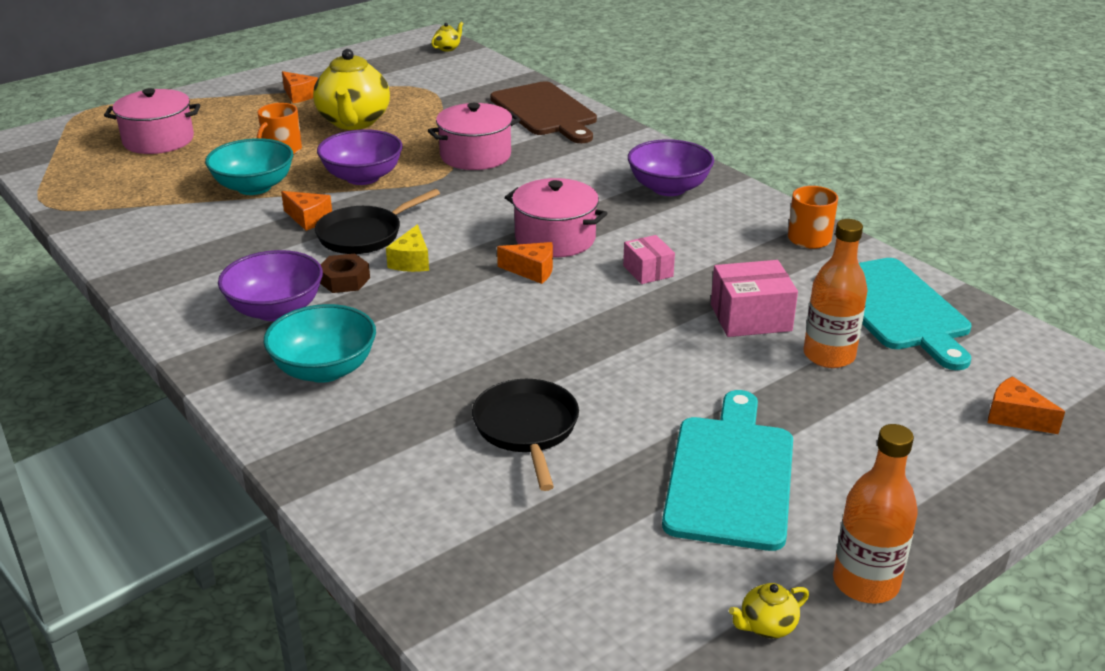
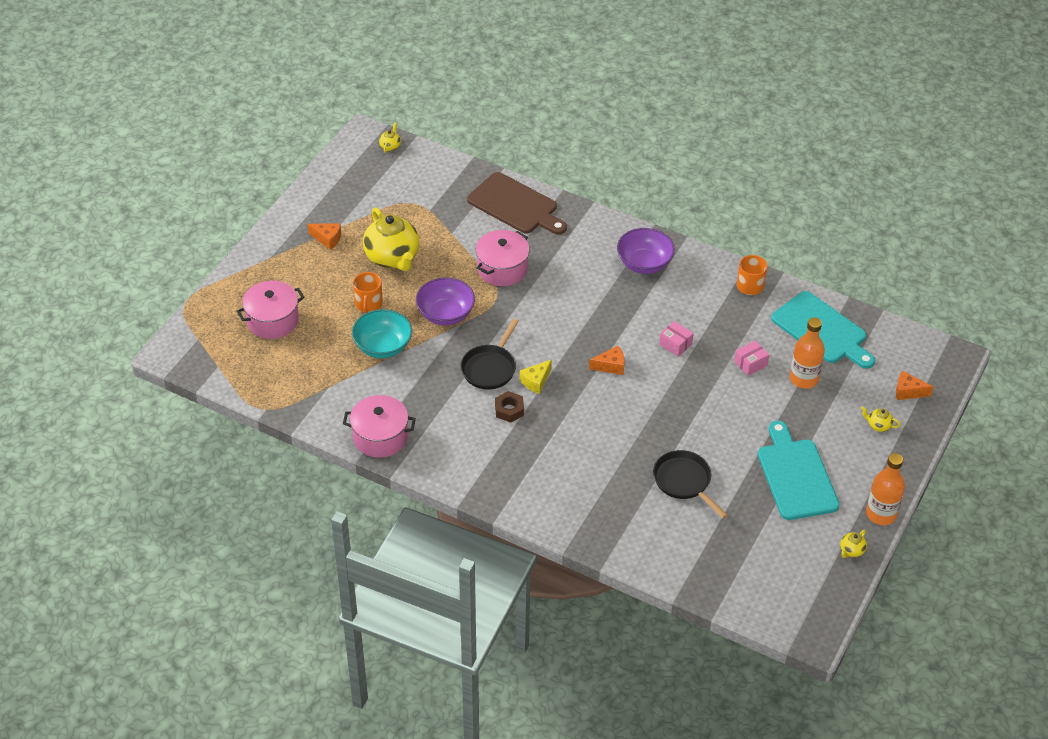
camera: 25 degrees left, 15 degrees up
purple bowl [218,250,323,321] -> none
turquoise bowl [264,304,376,383] -> none
orange cheese [281,191,332,231] -> none
yellow cheese [386,224,429,272] -> yellow cheese turned 60 degrees clockwise [520,359,552,394]
pink pot [505,178,607,257] -> pink pot moved to [343,395,416,458]
pink box [711,260,798,337] -> pink box [734,340,769,376], size x0.63
none -> yellow teapot [861,406,900,432]

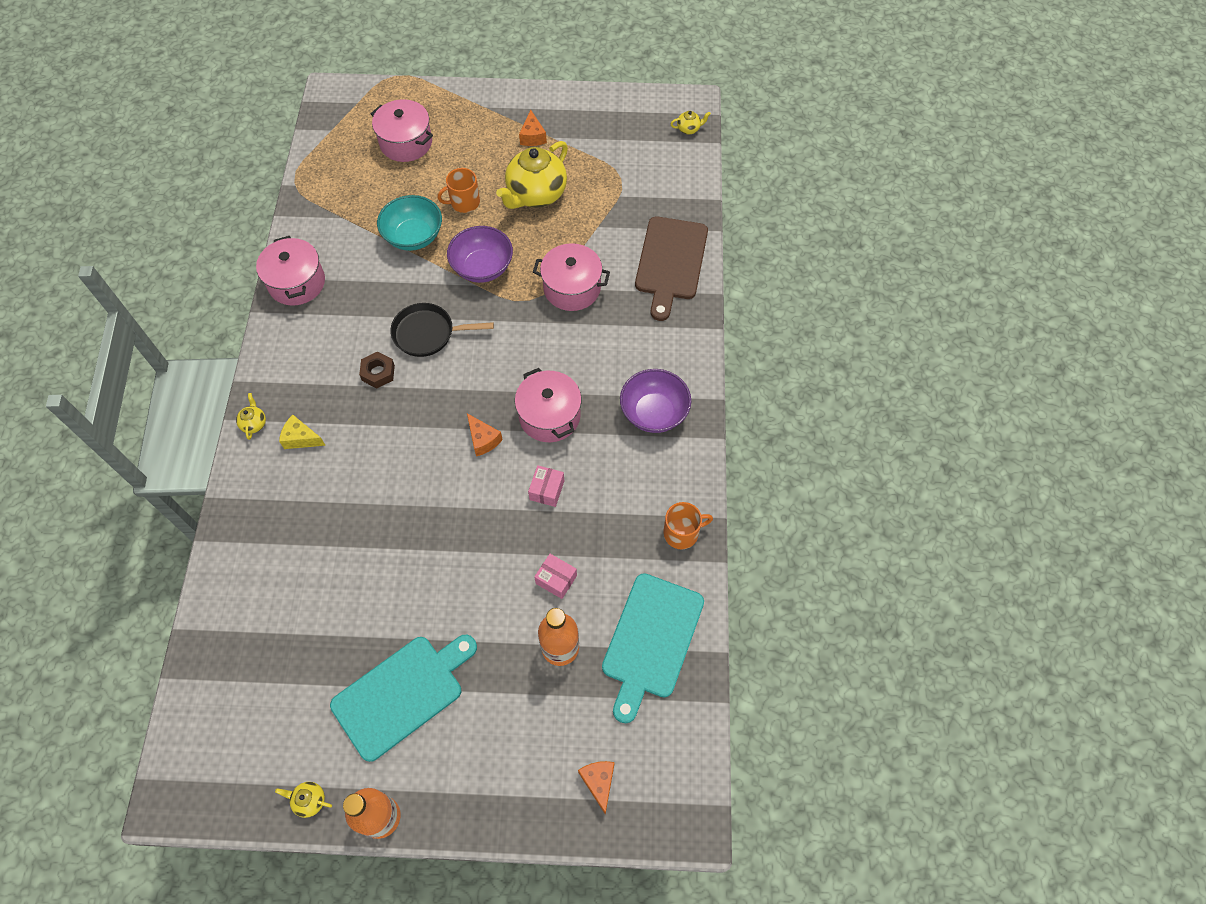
camera: 65 degrees right, 15 degrees up
yellow cheese [520,359,552,394] -> yellow cheese moved to [279,415,326,449]
black pan [653,450,728,519] -> none
yellow teapot [861,406,900,432] -> yellow teapot moved to [236,393,266,440]
none -> pink pot [515,368,582,442]

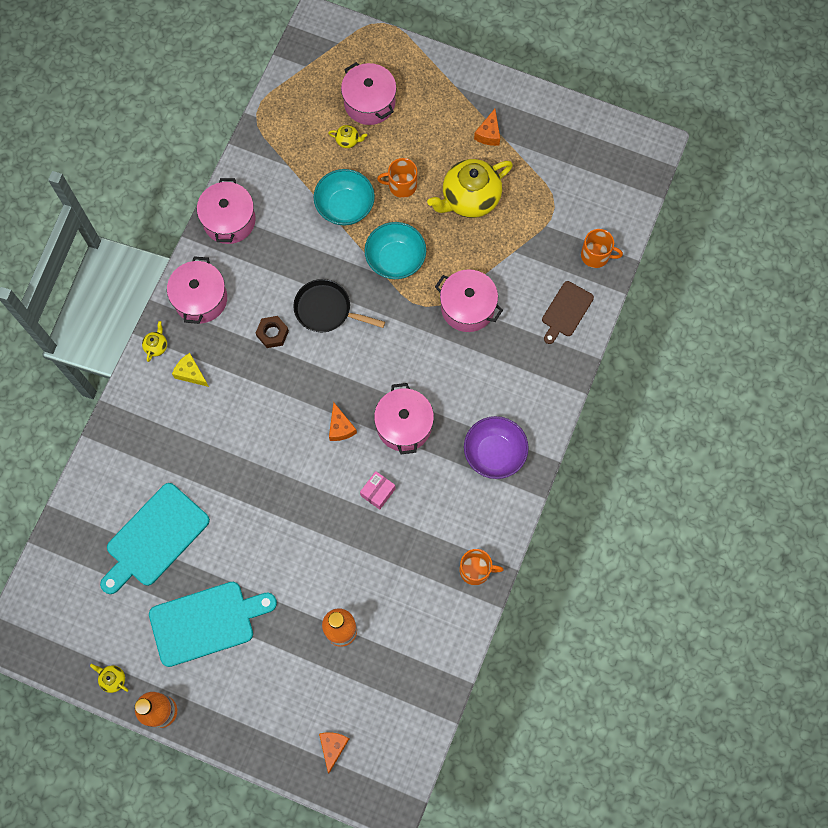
camera: 20 degrees right, 10 degrees up
purple bowl [447,226,513,283] -> turquoise bowl [365,222,426,279]
pink box [534,554,577,599] -> none
turquoise cutting board [602,573,704,723] -> turquoise cutting board moved to [100,483,210,594]
brown cutting board [635,216,708,321] -> brown cutting board [542,281,594,344], size x0.58
yellow teapot [671,111,711,134] -> yellow teapot moved to [328,125,367,148]
none -> pink pot [167,256,227,324]
none -> orange mug [581,229,623,268]

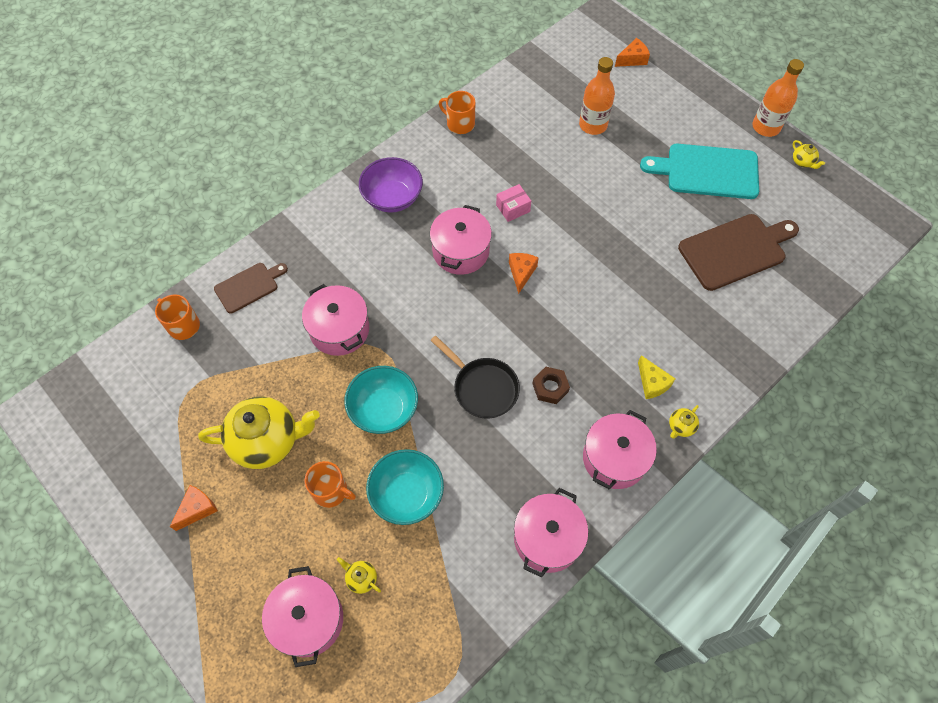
camera: 155 degrees left, 10 degrees down
turquoise cutting board [100,483,210,594] -> brown cutting board [678,214,799,291]
orange cheese [319,732,350,773] -> orange cheese turned 150 degrees counterclockwise [615,38,650,67]

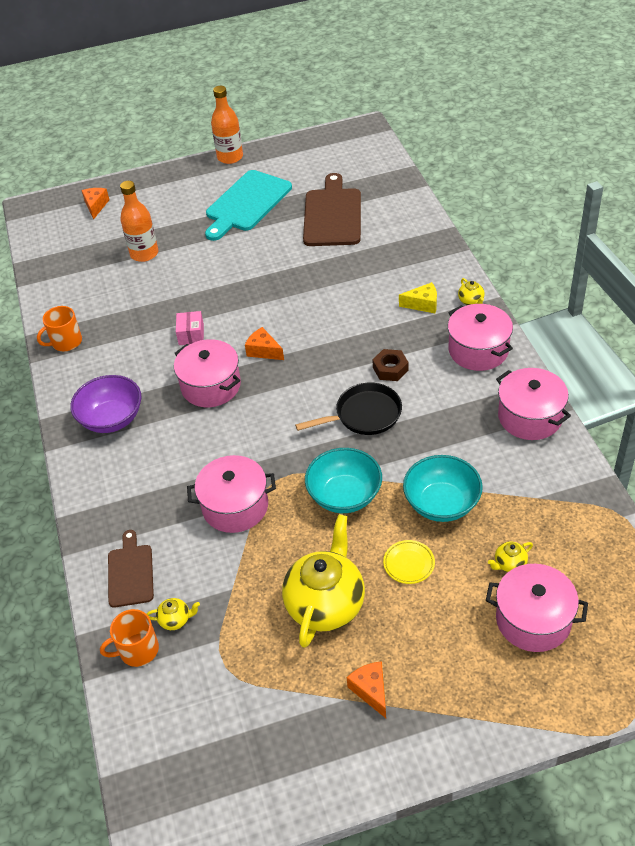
camera: 60 degrees left, 15 degrees down
orange mug [304,461,356,508] -> yellow plate [383,540,435,584]
yellow teapot [793,140,825,169] -> yellow teapot moved to [147,598,200,630]

